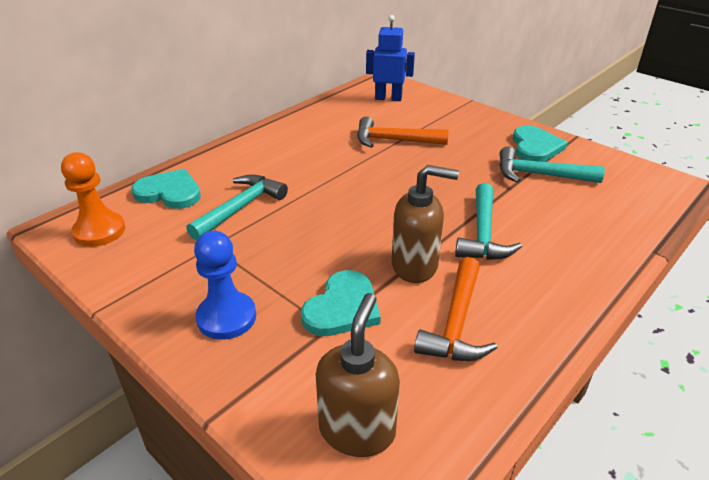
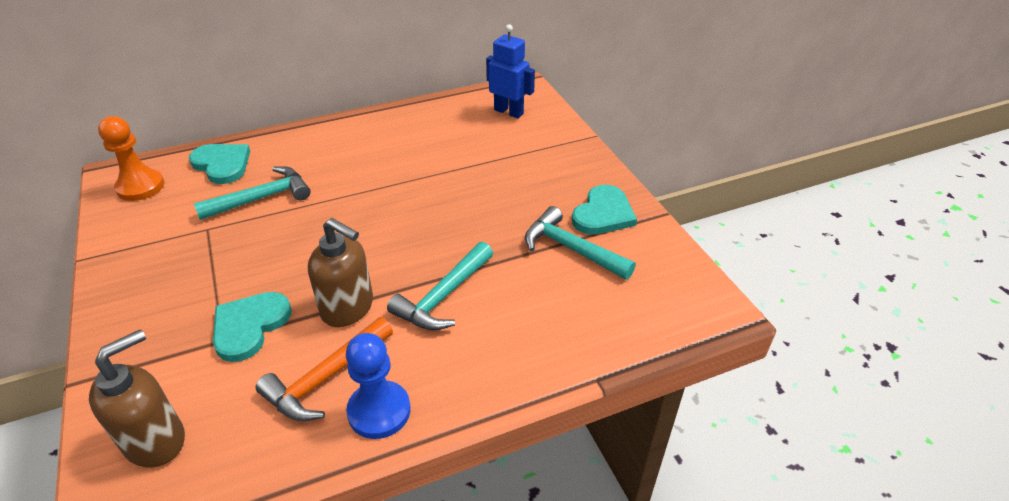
camera: 25 degrees right, 5 degrees up
blue pawn [194,231,256,340] -> blue pawn moved to [346,333,411,439]
turquoise heart [301,270,381,336] -> turquoise heart turned 150 degrees clockwise [213,292,292,362]
orange hammer [357,116,449,148] -> none

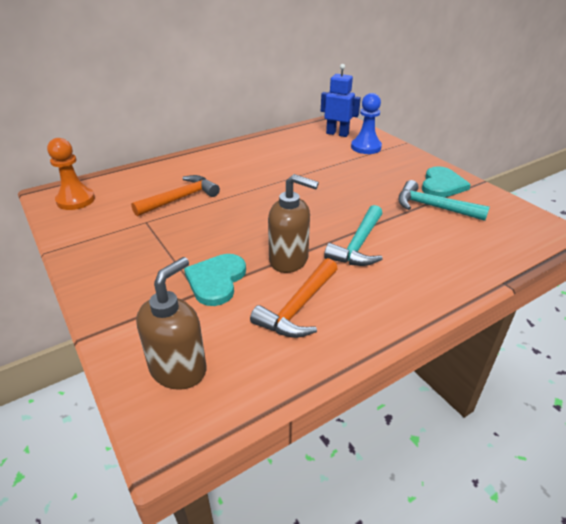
camera: 10 degrees left, 5 degrees down
turquoise heart [189,144,250,184] -> none
turquoise hammer [194,166,311,220] -> orange hammer [131,175,220,217]
blue pawn [346,333,411,439] -> blue pawn moved to [351,93,382,154]

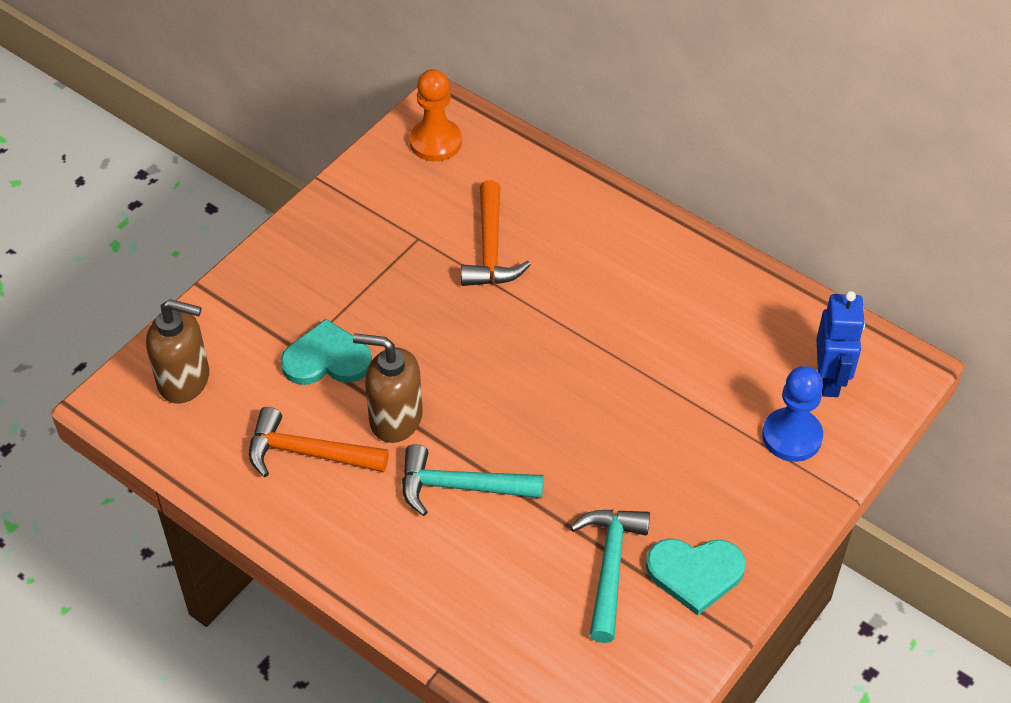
camera: 70 degrees right, 15 degrees up
orange hammer [131,175,220,217] -> orange hammer turned 60 degrees clockwise [461,180,531,286]
brown soap dispenser [268,174,319,273] -> brown soap dispenser turned 105 degrees clockwise [353,333,423,443]

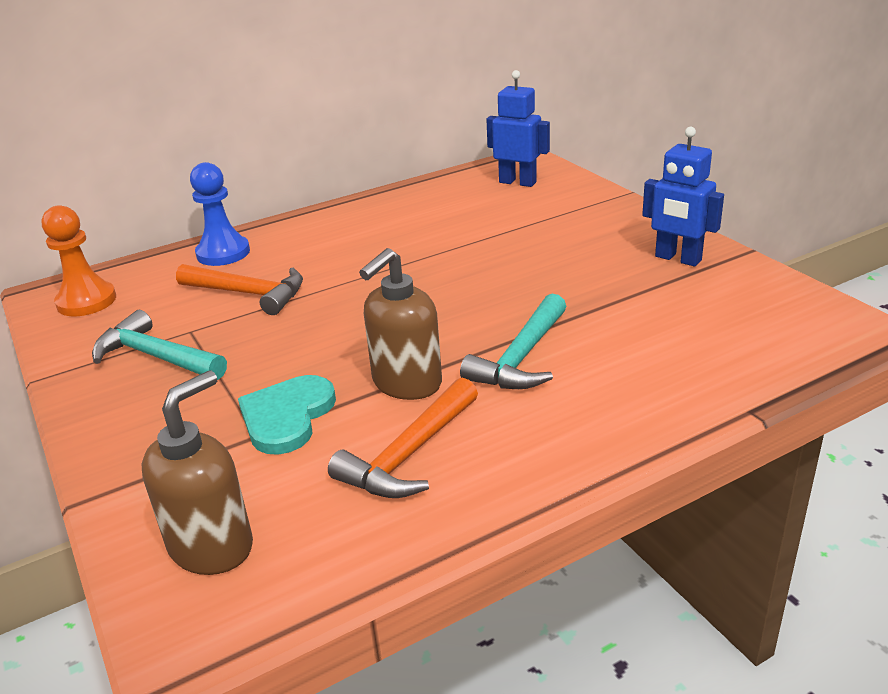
camera: 65 degrees left, 20 degrees down
turquoise hammer [570,510,650,643] -> turquoise hammer moved to [92,310,227,380]
turquoise heart [646,539,746,616] -> blue robot [642,127,724,267]
blue pawn [762,366,823,462] -> blue pawn moved to [190,162,250,266]

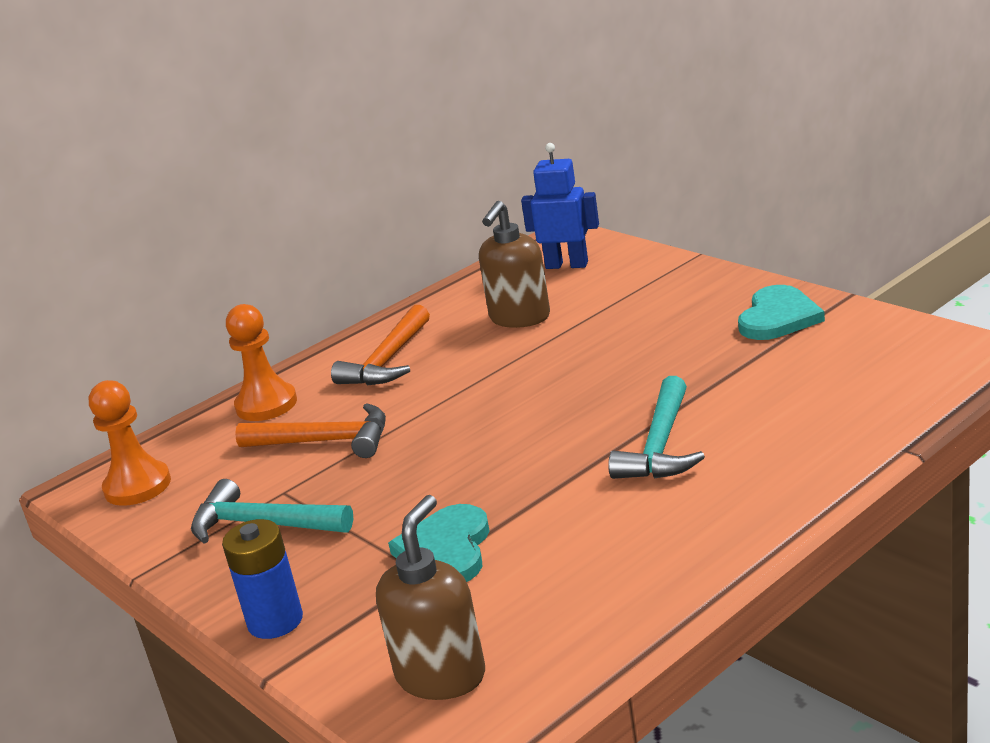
camera: 10 degrees left, 5 degrees down
blue pawn [190,162,250,266] -> orange pawn [226,304,297,421]
orange hammer [328,377,478,498] -> orange hammer moved to [331,305,430,386]
brown soap dispenser [359,248,442,400] -> brown soap dispenser moved to [479,201,550,328]
blue robot [642,127,724,267] -> turquoise heart [738,285,825,340]
none -> blue battery [222,519,303,639]

